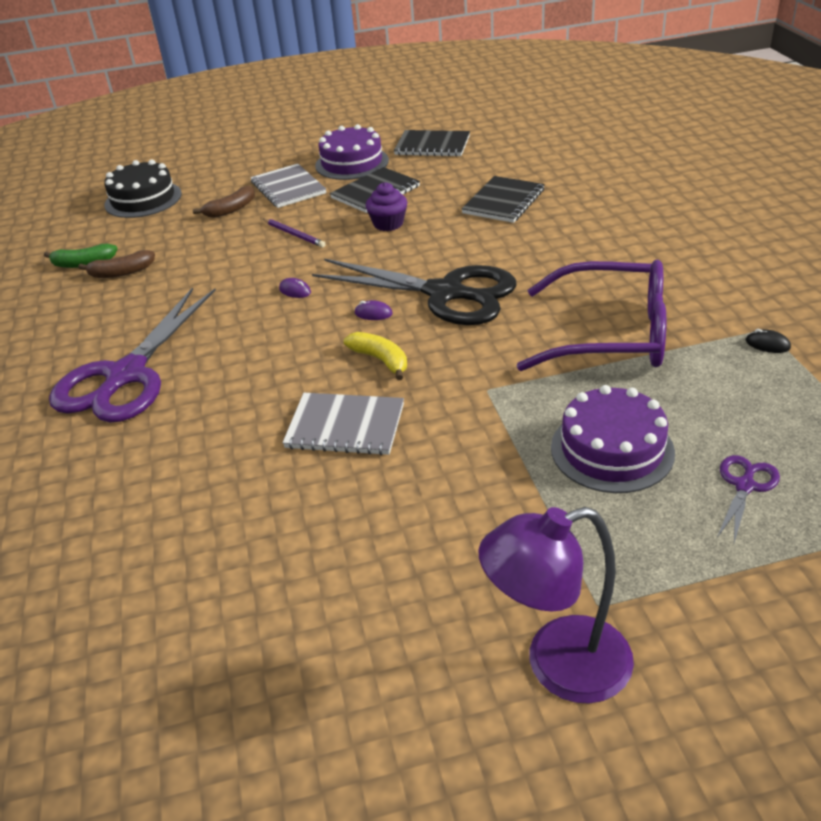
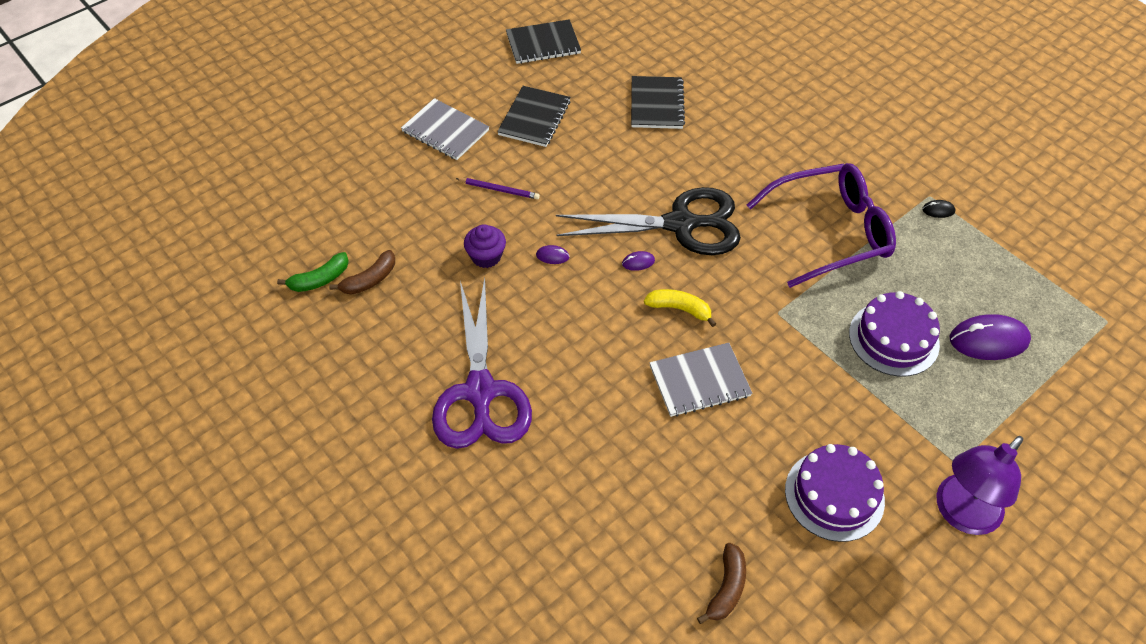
camera: 30 degrees left, 15 degrees up
black cake [104,159,182,218] -> none
brown banana [193,186,255,218] -> brown banana moved to [697,543,746,624]
purple cake [315,124,389,180] -> purple cake moved to [785,444,885,542]
purple cupcake [366,182,407,231] -> purple cupcake moved to [464,224,506,268]
purple scissors [717,455,780,543] -> purple mouse [950,314,1031,360]

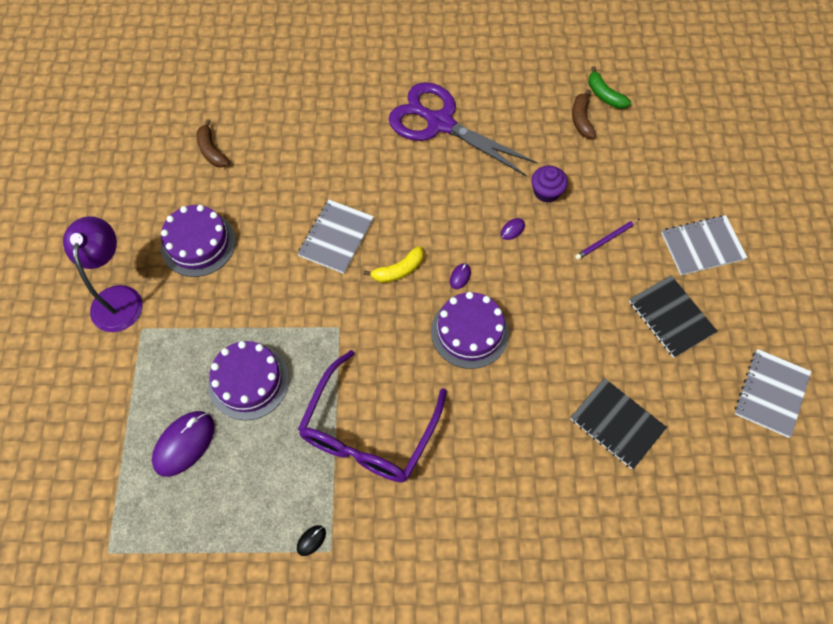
camera: 130 degrees right, 10 degrees up
green banana [277,252,349,292] -> green banana turned 45 degrees counterclockwise [588,66,631,109]
black notebook [506,19,581,64] -> grey notebook [735,349,811,438]
black scissors [556,187,741,255] -> purple cake [431,292,509,369]

